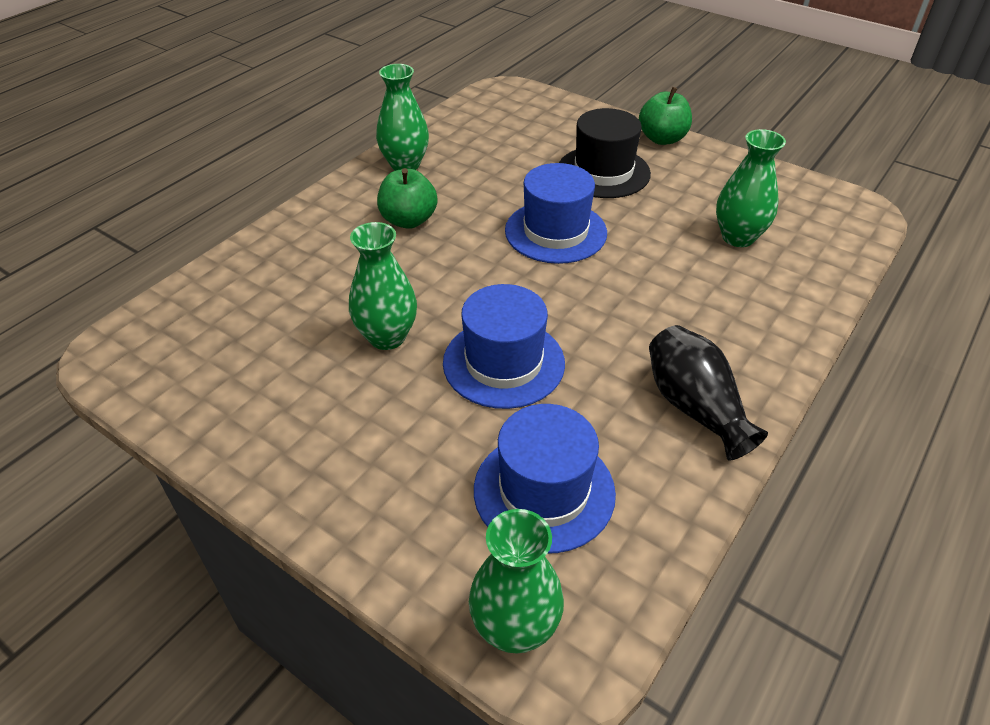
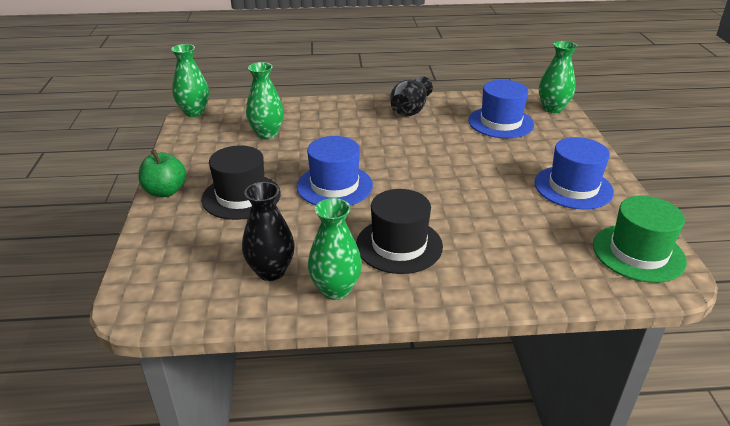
camera: 130 degrees left, 10 degrees down
green vase [349,222,417,350] -> green vase moved to [171,44,209,117]
green apple [377,168,438,229] -> black hat [356,189,443,274]
blue hat [443,284,565,409] -> blue hat moved to [534,137,614,210]
none -> black vase [242,182,294,281]
none -> green hat [593,196,687,283]

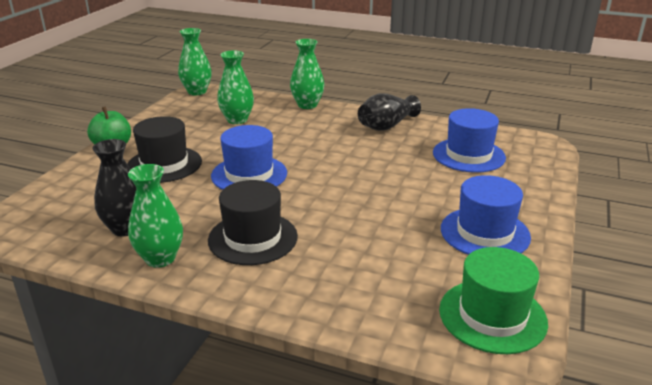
camera: 25 degrees right, 5 degrees down
green vase [539,41,577,113] -> green vase moved to [290,39,324,109]

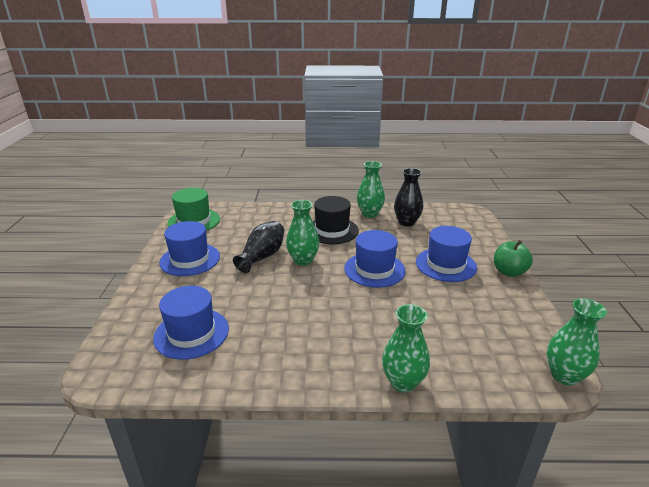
camera: 160 degrees right, 0 degrees up
black hat [127,116,202,183] -> blue hat [416,226,477,282]
green vase [217,51,254,124] -> green vase moved to [286,200,320,266]
black vase [358,93,421,131] -> black vase moved to [233,221,285,273]

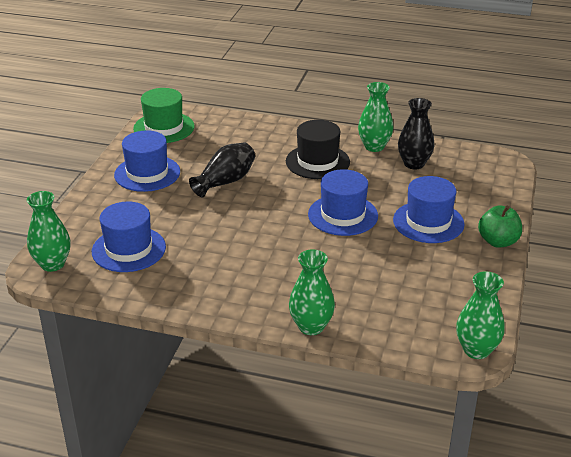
camera: 15 degrees right, 5 degrees up
green vase [286,200,320,266] -> green vase moved to [27,191,71,272]

